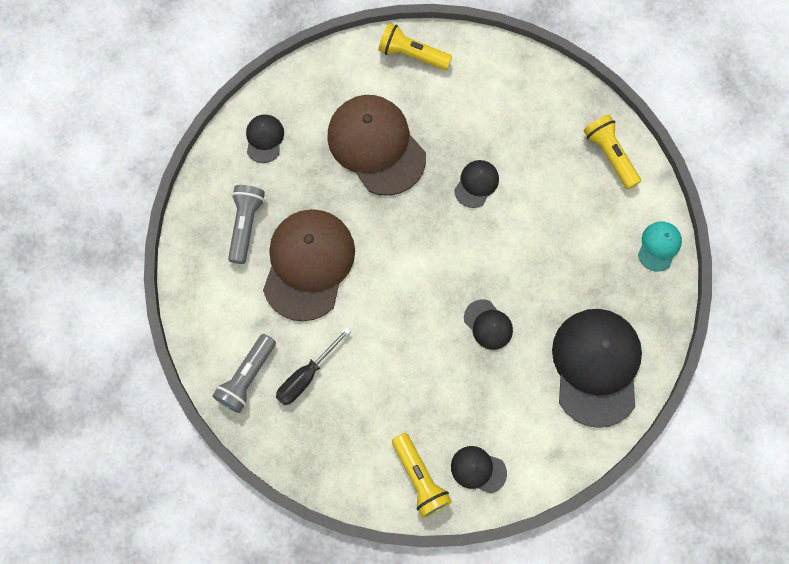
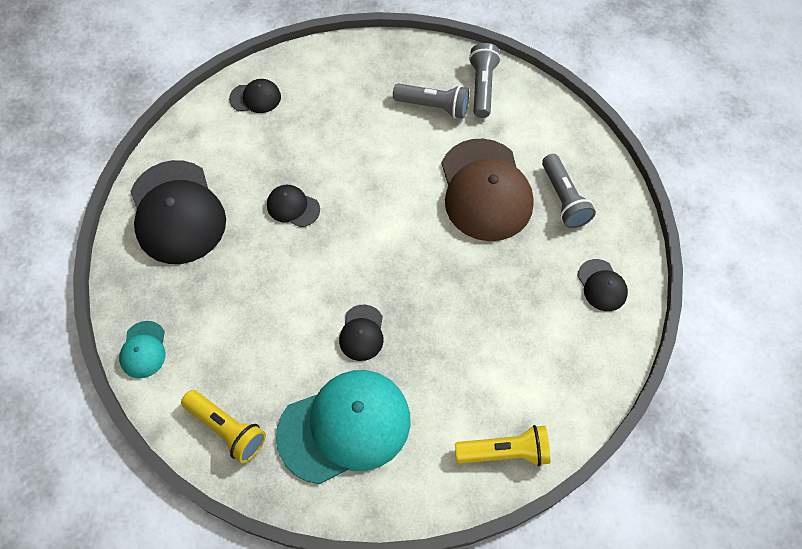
camera: 155 degrees right, 10 degrees down
black screwdriver [276,327,351,405] -> grey flashlight [393,83,469,118]
brown cap [327,95,426,196] -> none
yellow flashlight [392,433,452,518] -> none
none -> turquoise cap [276,370,411,484]

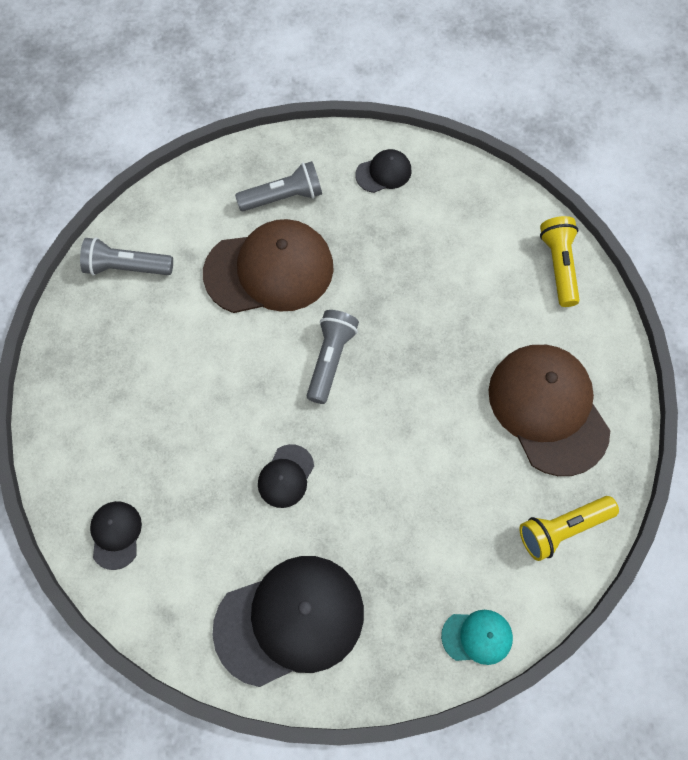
camera: 90 degrees left, 5 degrees up
yellow flashlight [181,390,266,463] -> yellow flashlight turned 150 degrees counterclockwise [519,496,619,561]
turquoise cap [276,370,411,484] -> brown cap [489,345,610,476]
black cap [339,305,384,361] -> none
grey flashlight [393,83,469,118] -> grey flashlight moved to [307,310,359,404]

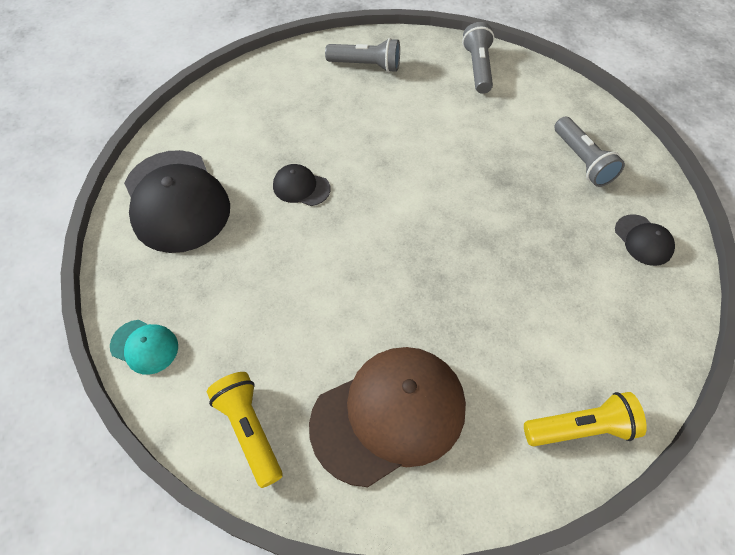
camera: 85 degrees right, 10 degrees down
black cap [90,501,142,570] -> none
brown cap [203,219,334,313] -> none
grey flashlight [307,310,359,404] -> grey flashlight moved to [325,38,400,73]
turquoise cap [441,610,513,665] -> turquoise cap turned 60 degrees counterclockwise [110,320,178,375]

